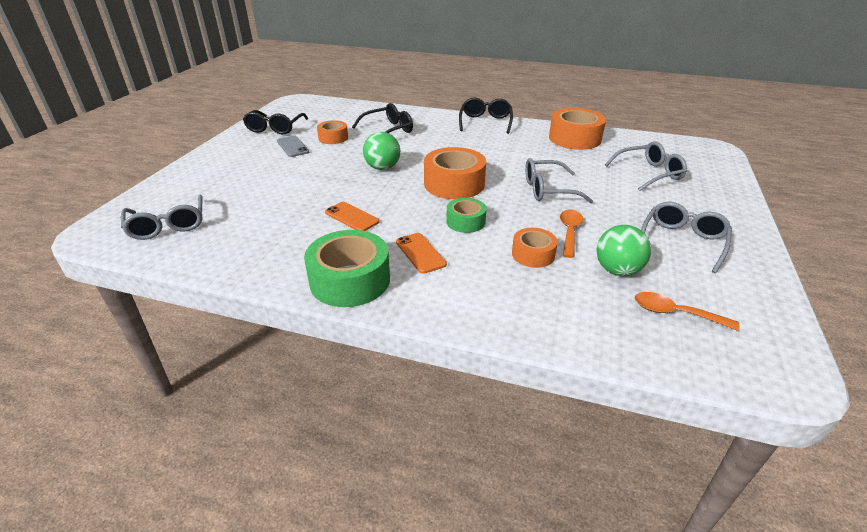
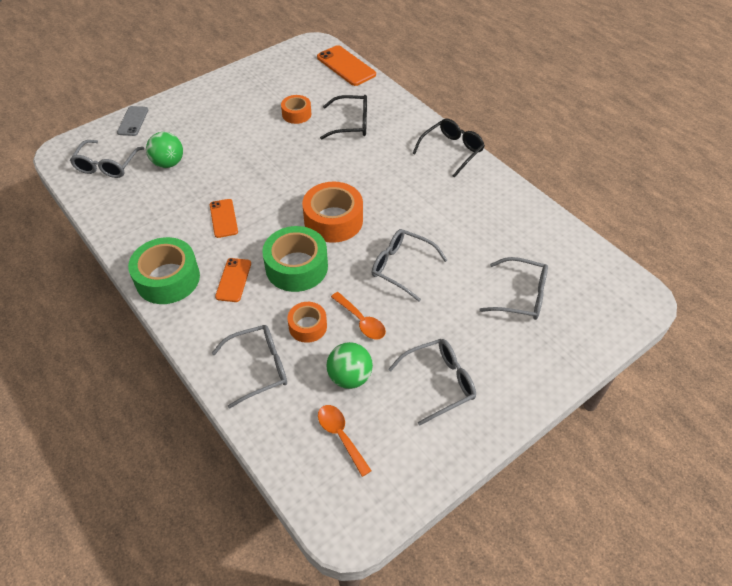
camera: 35 degrees right, 15 degrees up
black glasses [243,110,308,134] -> none
grey phone [277,136,309,157] -> grey phone moved to [117,106,148,136]
green ball [363,132,400,170] -> green ball moved to [146,132,183,168]
green tape [446,198,487,233] -> green tape [262,226,328,292], size x1.75
orange tape [549,108,606,150] -> none
orange spoon [560,210,583,258] -> orange spoon turned 90 degrees clockwise [331,292,386,340]
none -> grey glasses [212,325,287,409]
none -> orange phone [317,45,376,86]

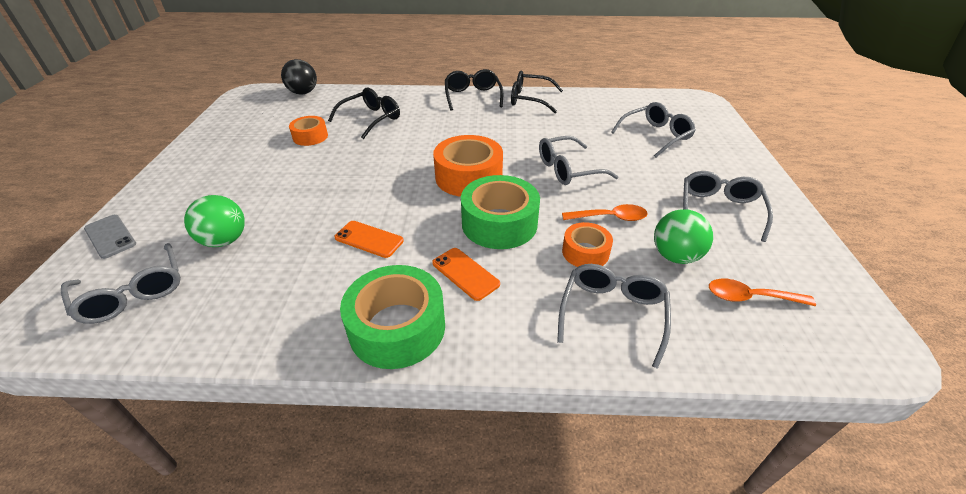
camera: 50 degrees left, 10 degrees down
orange phone [317,45,376,86] -> black ball [281,59,317,95]
none -> black glasses [511,71,563,114]

